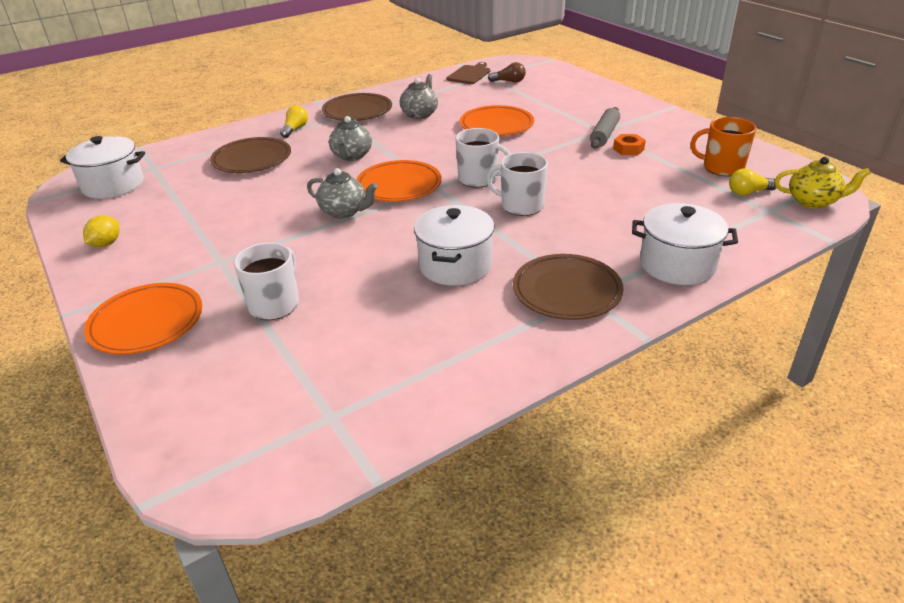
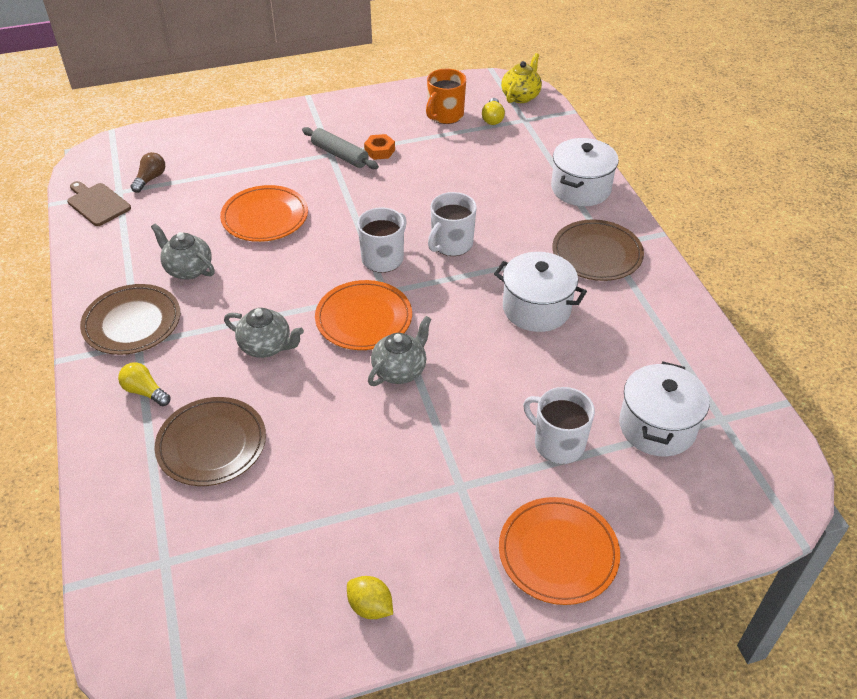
camera: 75 degrees left, 10 degrees up
white pot [60,136,145,199] -> white pot moved to [619,362,710,457]

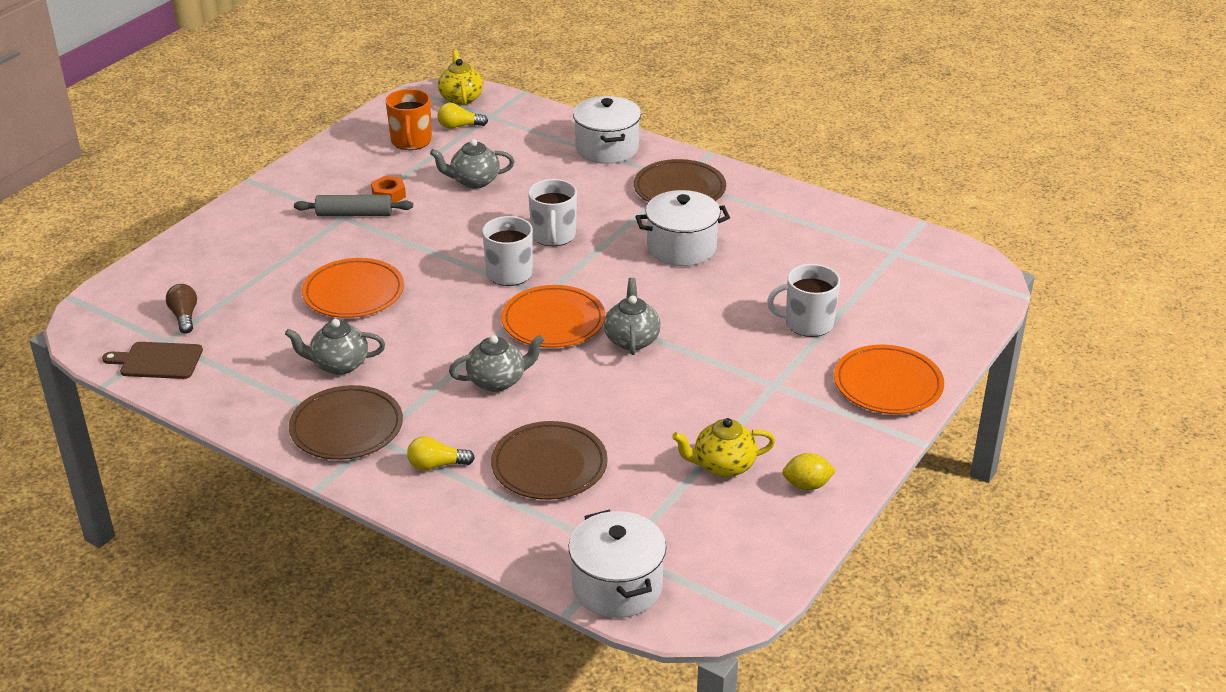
camera: 40 degrees left, 10 degrees down
yellow light bulb [482,98,505,125] -> yellow light bulb turned 120 degrees clockwise [437,103,488,129]
white pot [619,362,710,457] -> white pot moved to [569,510,666,618]
none -> grey teapot [430,139,514,189]
none -> yellow teapot [672,418,776,477]

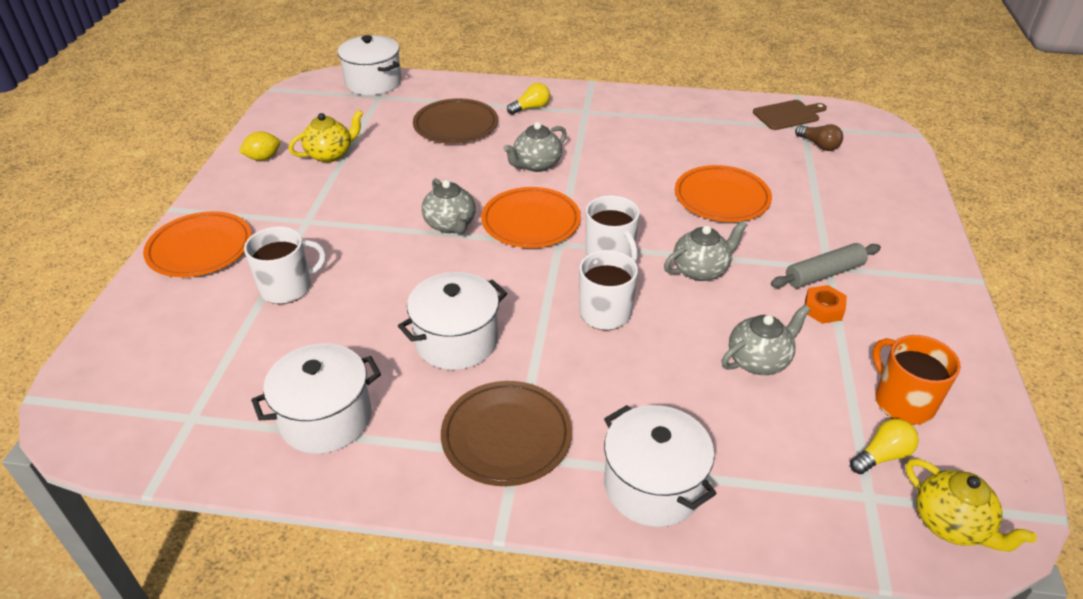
camera: 155 degrees right, 5 degrees up
grey teapot [285,319,385,375] -> grey teapot moved to [664,220,747,281]
brown plate [289,385,403,460] -> none
none -> white pot [251,343,381,454]

